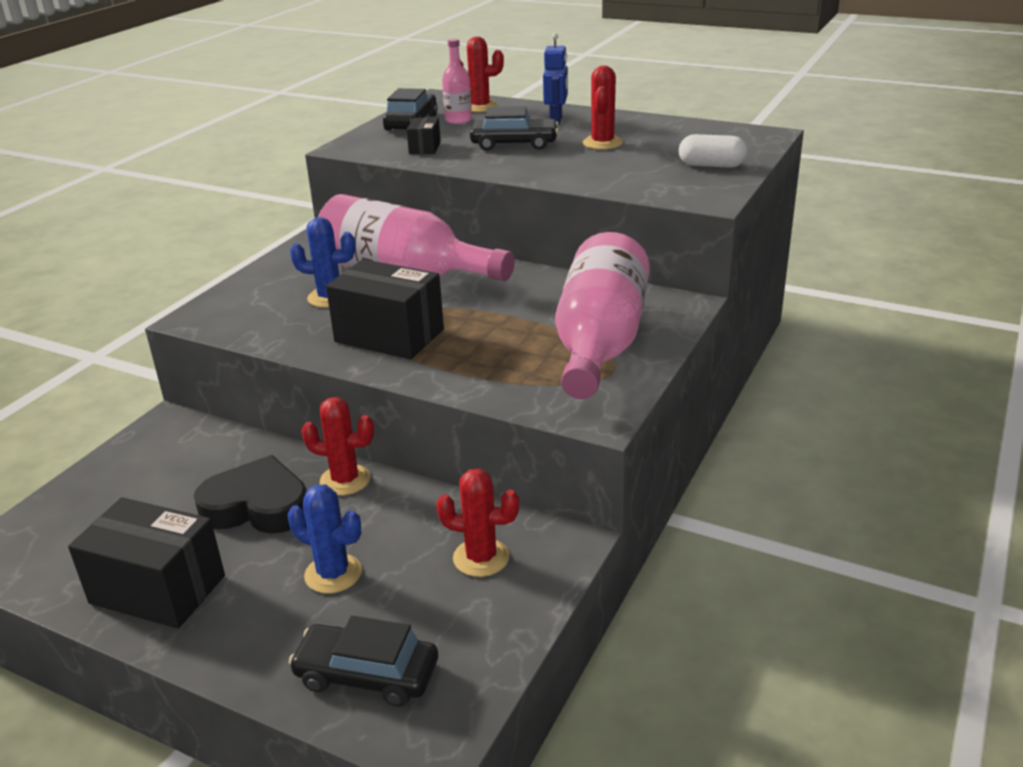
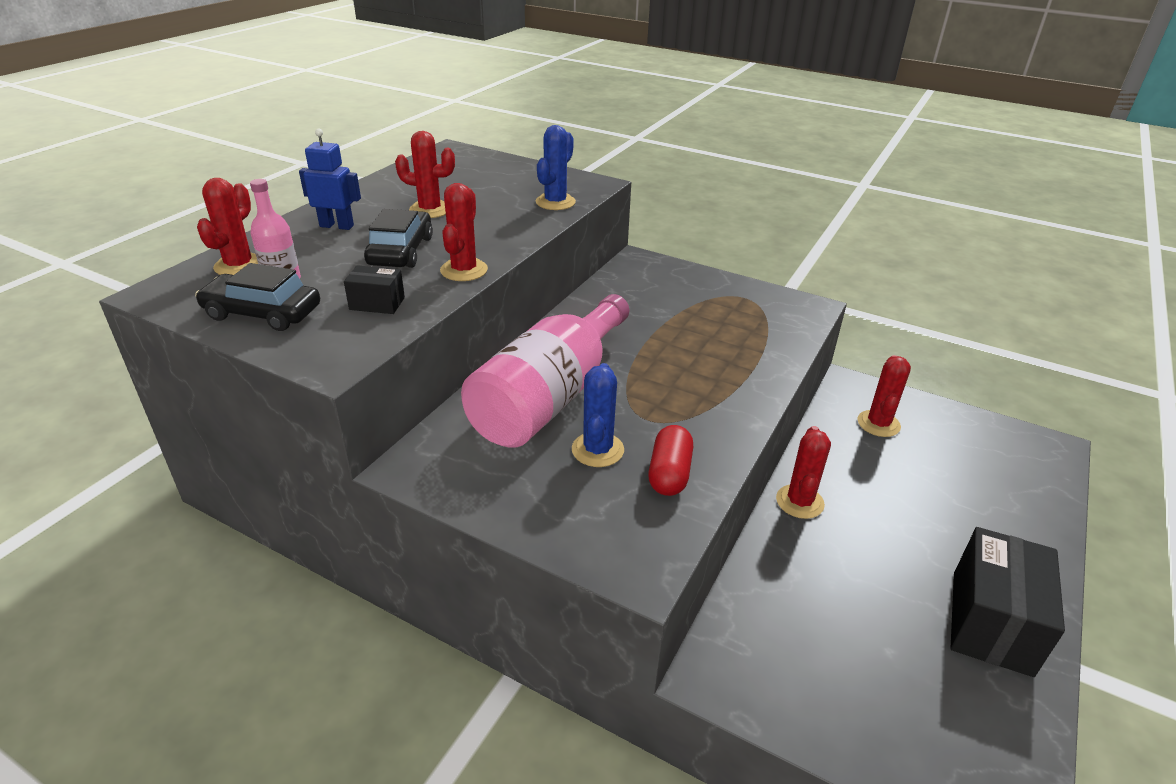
camera: 90 degrees left, 5 degrees up
black heart [194,455,307,533] -> none
blue cactus [288,484,362,593] -> blue cactus moved to [536,125,576,210]
black car [289,616,438,707] -> none
black box [326,259,444,359] -> none
pink bottle [555,232,650,399] -> none
white capsule [679,134,748,168] -> none
none -> red cactus [440,183,488,281]
none -> red capsule [648,425,693,496]

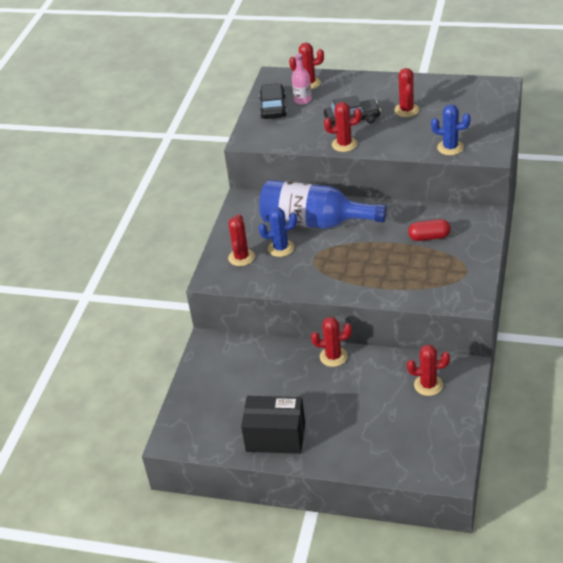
camera: 80 degrees right, 5 degrees up
blue robot [299,129,361,230] -> none
black box [344,265,405,314] -> none
pink bottle [461,294,629,448] -> blue bottle [259,180,387,229]
red capsule [648,425,693,496] -> red capsule moved to [408,219,451,241]
none -> red cactus [228,214,255,266]

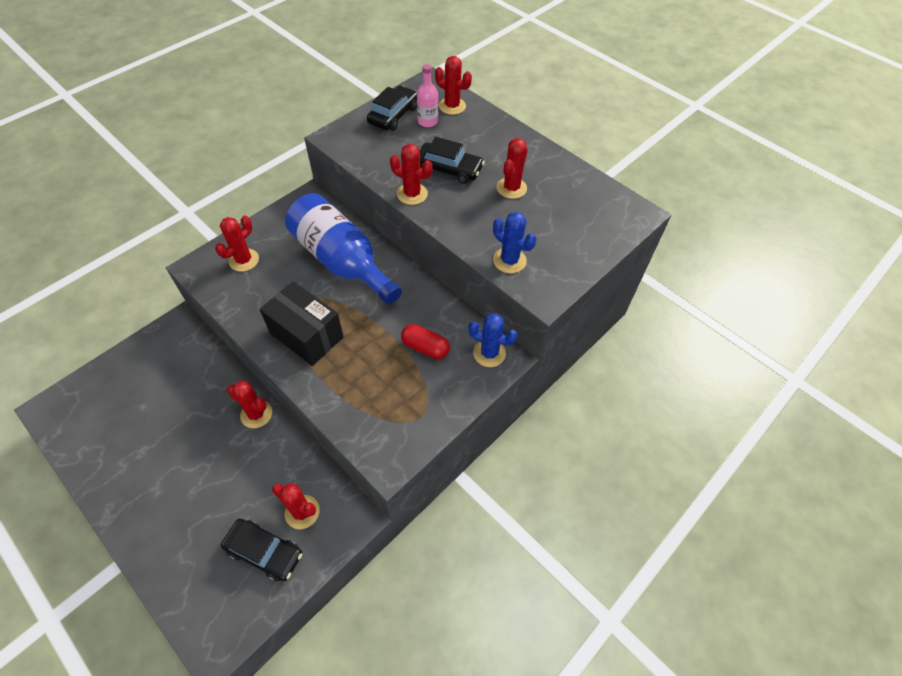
camera: 25 degrees right, 15 degrees up
black box [241,396,305,454] -> black box moved to [260,281,344,366]
blue cactus [259,207,297,257] -> blue cactus moved to [468,314,518,367]
none -> black car [221,518,302,582]

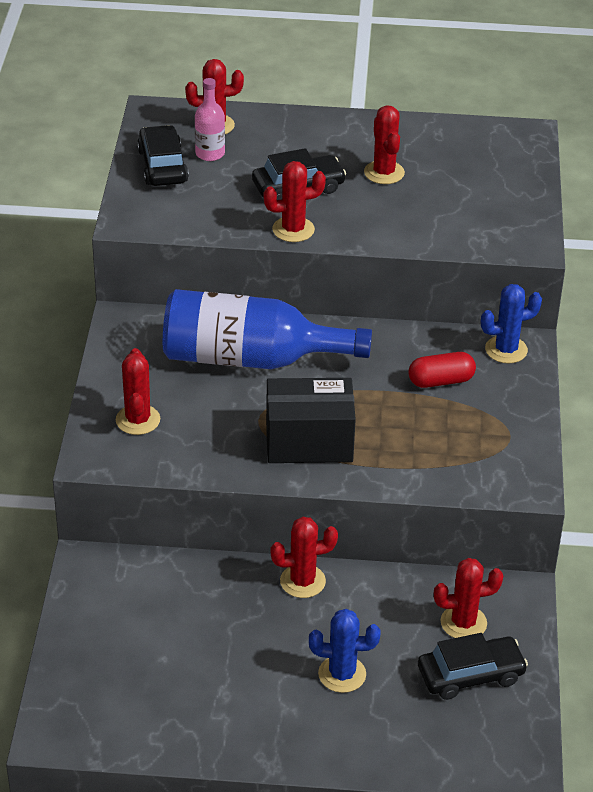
camera: 40 degrees left, 15 degrees down
blue cactus [493,212,536,273] -> blue cactus moved to [309,609,381,693]

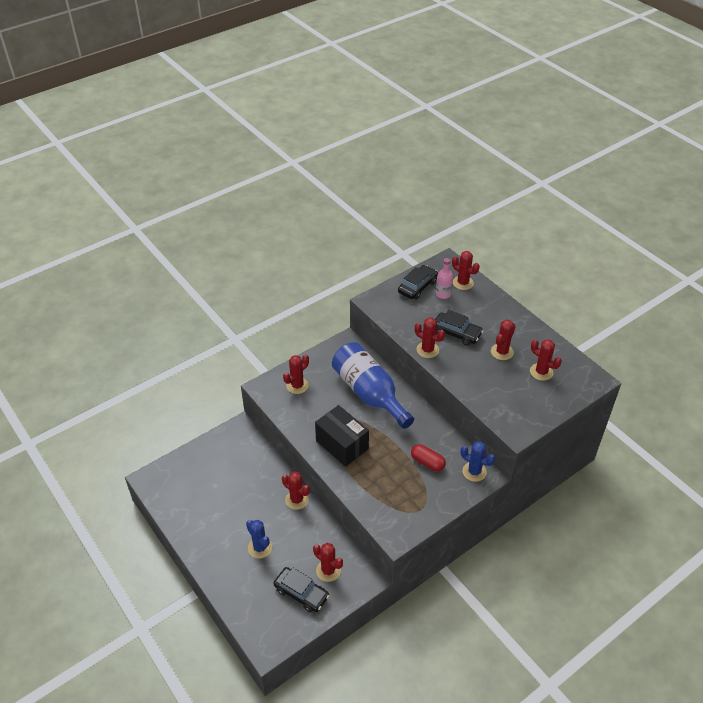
camera: 50 degrees right, 5 degrees up
none -> red cactus [530,339,562,381]

